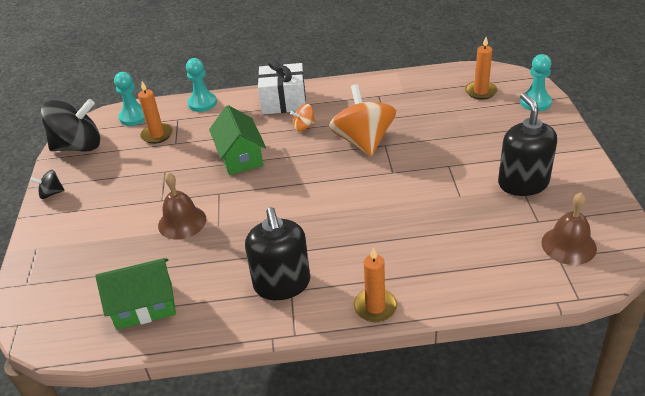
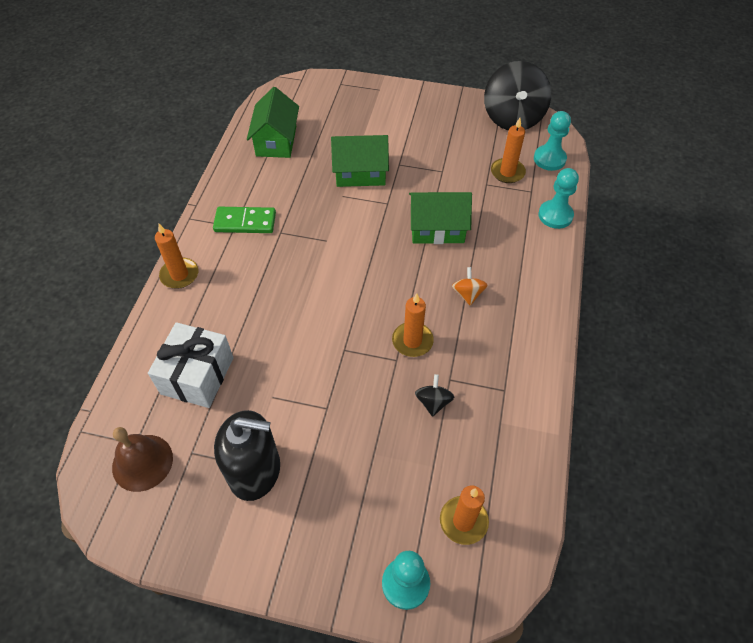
camera: 105 degrees right, 15 degrees up
black spinning top [30,170,64,199] -> black spinning top moved to [415,374,454,417]
brown bell [158,173,206,240] -> green house [331,135,389,187]
black soap dispenser [245,207,310,300] -> green domino [213,207,276,233]
white gift [258,59,306,114] -> white gift moved to [148,322,234,408]
orange spinning top [329,84,396,157] -> orange candle [392,293,434,357]

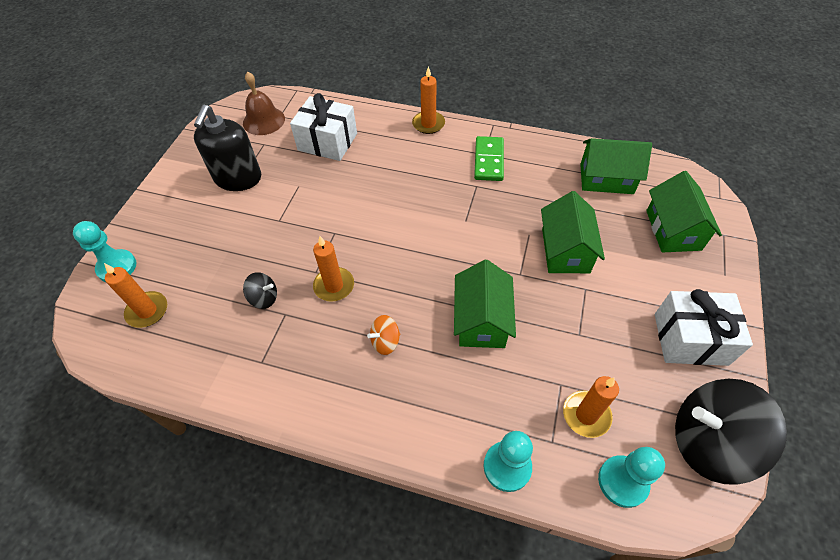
camera: 95 degrees right, 0 degrees up
orange spinning top [452,267,488,306] -> orange spinning top turned 150 degrees clockwise [367,315,400,355]
none -> green house [646,171,722,252]
none -> white gift [655,289,753,366]

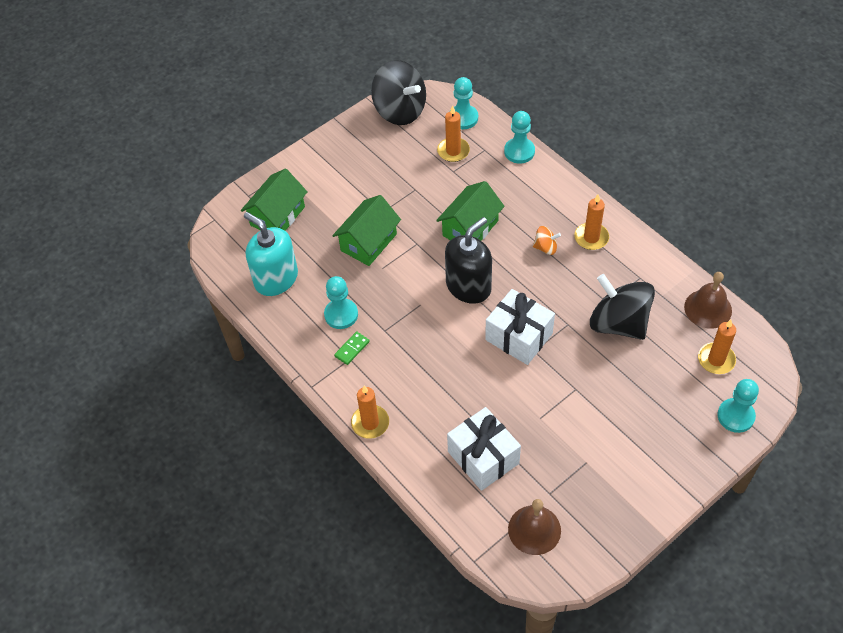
camera: 145 degrees left, 0 degrees up
black soap dispenser [194,105,261,191] -> black soap dispenser moved to [445,217,492,304]
black spinning top [243,272,277,309] -> black spinning top [590,274,655,340], size x2.25
orange candle [313,236,354,302] -> orange candle moved to [574,194,609,250]
green domino [474,136,504,181] -> green domino [334,331,370,365], size x0.60
green house [580,138,652,194] -> turquoise soap dispenser [244,212,298,296]
white gift [655,289,753,366] -> white gift moved to [485,289,555,365]
none -> turquoise pawn [324,276,358,329]
none -> brown bell [684,272,732,329]

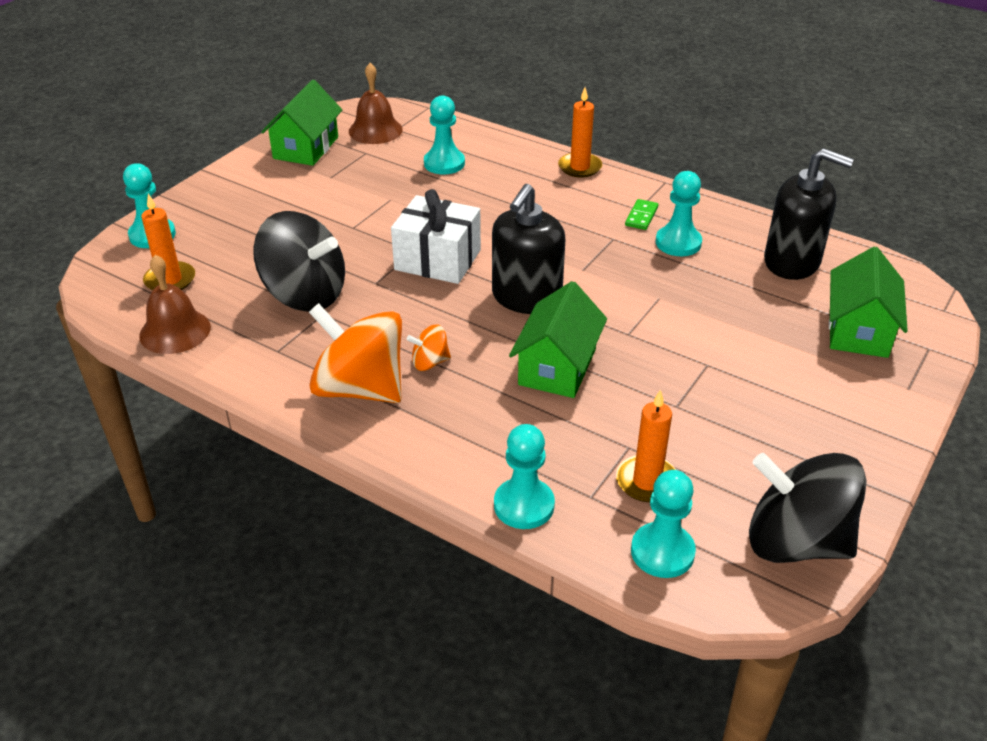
camera: 160 degrees right, 15 degrees down
turquoise soap dispenser [244,212,298,296] -> black soap dispenser [764,148,854,280]
green house [332,195,401,266] -> green house moved to [261,79,342,166]
white gift [447,407,521,491] -> turquoise pawn [424,95,465,175]
orange candle [574,194,609,250] -> orange spinning top [309,303,402,403]

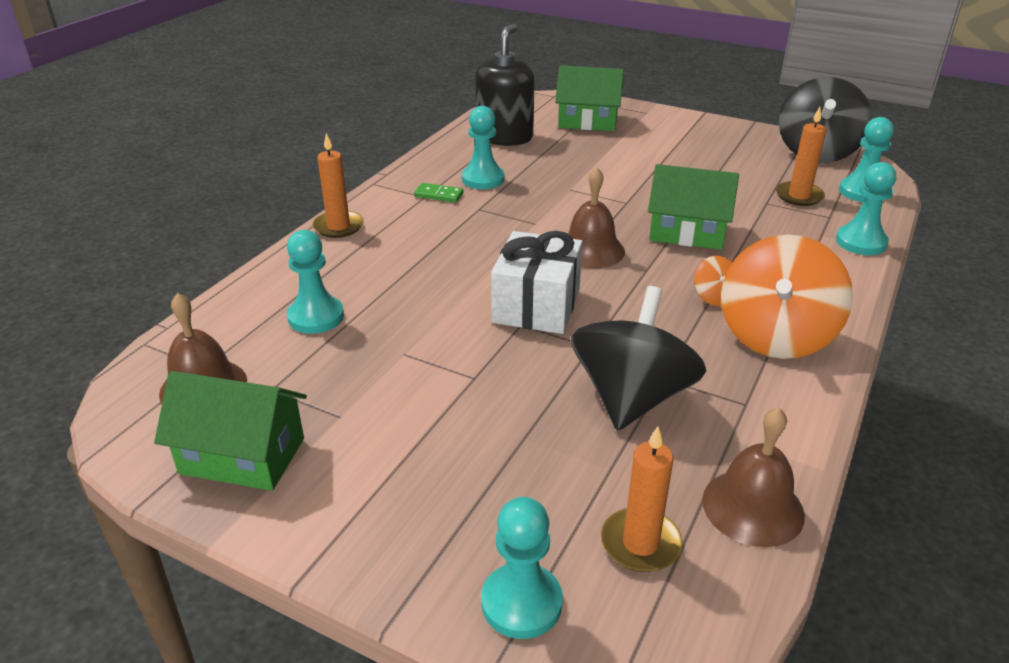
camera: 95 degrees left, 5 degrees down
black soap dispenser [492,184,565,314] -> brown bell [568,167,625,268]

